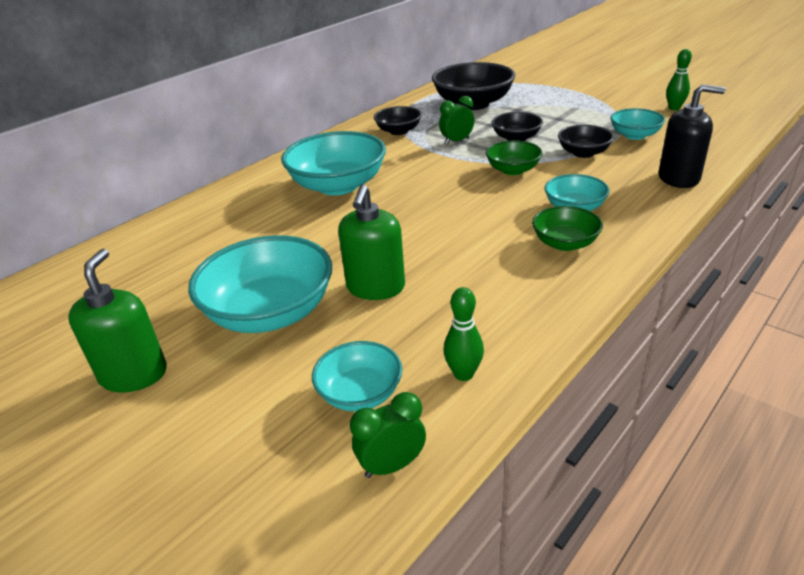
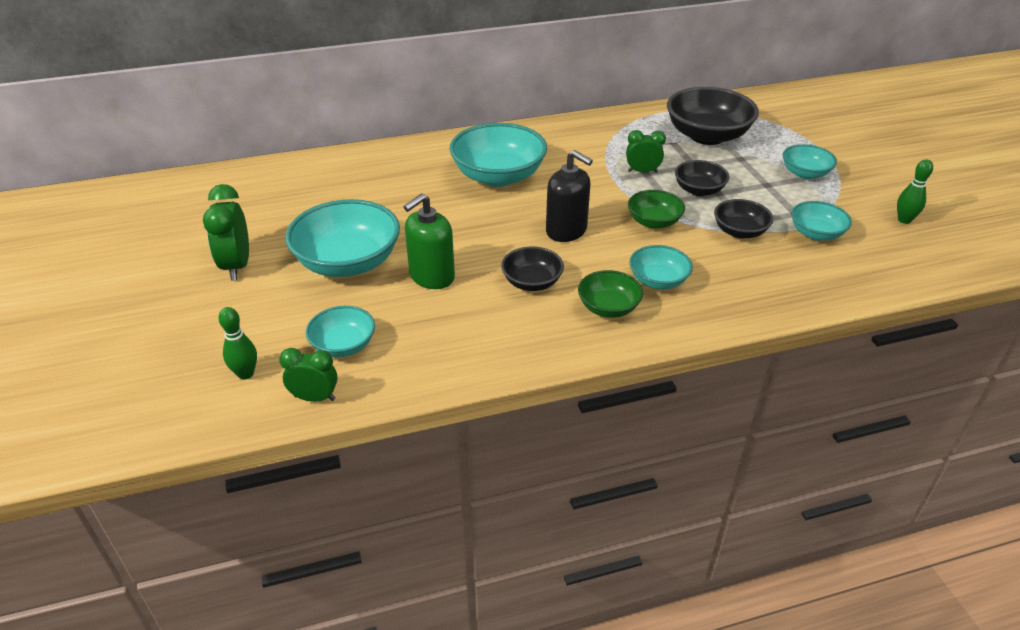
camera: 30 degrees right, 5 degrees up
green soap dispenser [68,249,167,393] -> green clock [203,184,249,281]
black bowl [374,106,422,135] -> black bowl moved to [501,246,564,291]
green bowling pin [443,287,484,381] -> green bowling pin moved to [218,307,257,380]
black soap dispenser [658,84,726,188] -> black soap dispenser moved to [546,150,593,242]
none -> turquoise bowl [783,144,837,179]

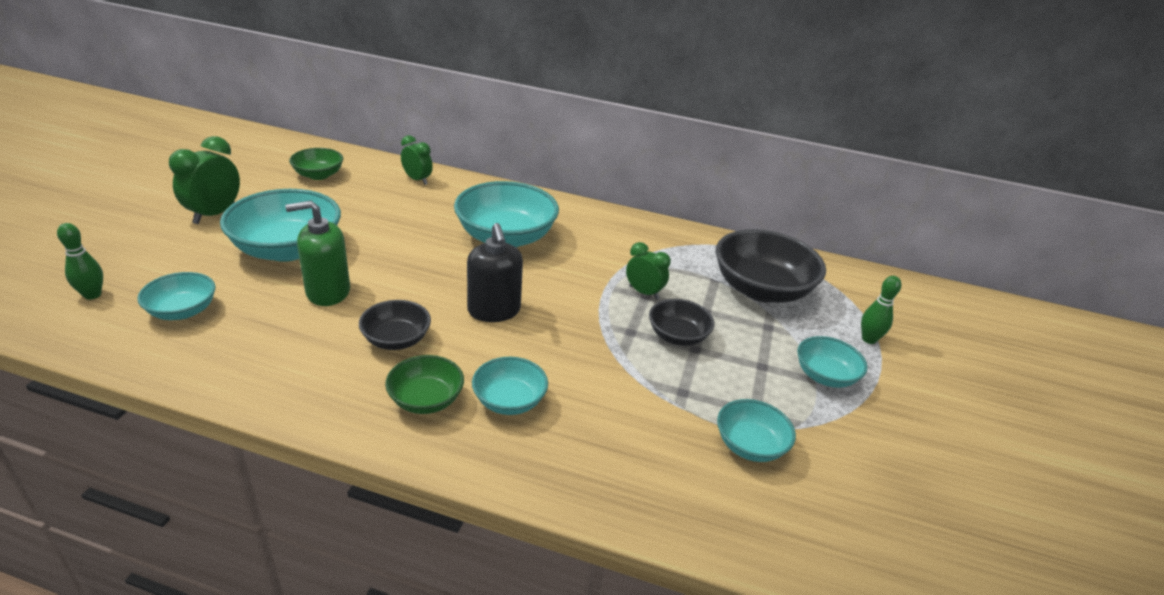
camera: 30 degrees right, 5 degrees down
green clock [279,348,338,402] -> green clock moved to [401,135,433,185]
green bowl [628,190,685,229] -> green bowl moved to [289,148,343,180]
black bowl [714,199,774,239] -> none
green bowling pin [897,159,933,224] -> green bowling pin moved to [861,276,901,344]

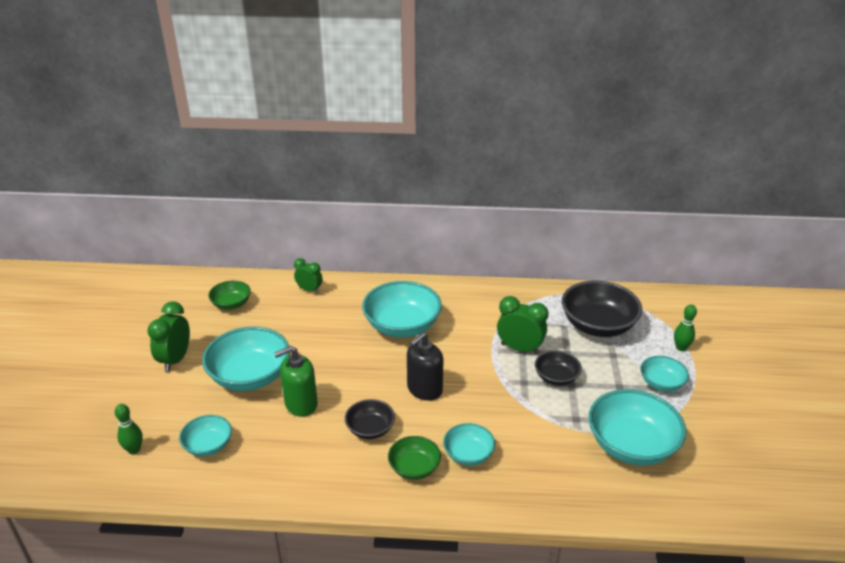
camera: 10 degrees left, 0 degrees up
black soap dispenser [467,223,523,322] -> black soap dispenser turned 75 degrees clockwise [407,332,443,401]
green clock [626,242,671,300] -> green clock [497,296,549,354], size x1.54
turquoise bowl [717,399,796,462] -> turquoise bowl [588,389,686,466], size x1.83

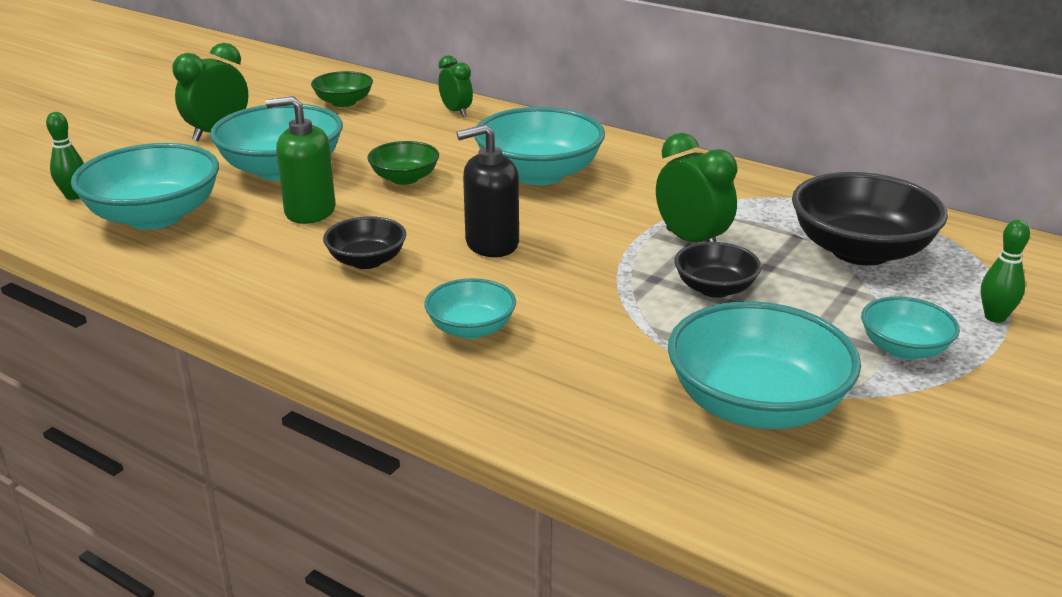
camera: 30 degrees right, 5 degrees down
turquoise bowl [179,415,232,457] -> turquoise bowl [71,143,219,230], size x1.83
green bowl [388,436,441,480] -> green bowl moved to [367,141,439,185]

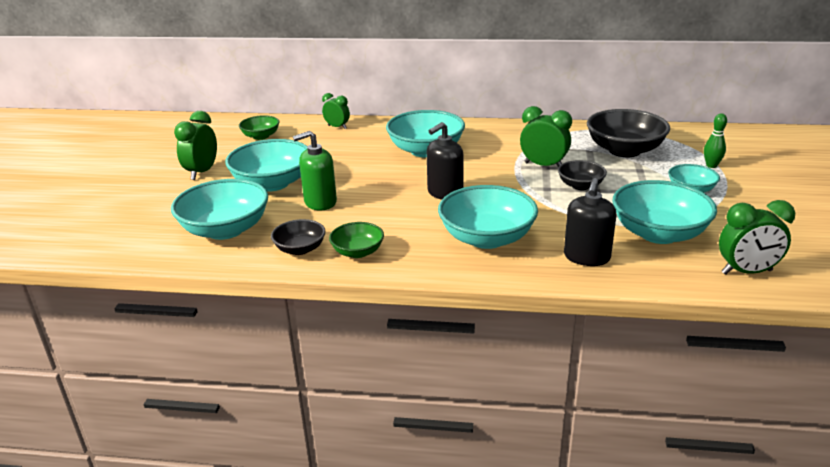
camera: 25 degrees left, 0 degrees up
green bowling pin [46,112,84,200] -> none
black bowl [323,216,406,269] -> black bowl moved to [271,219,325,255]
green bowl [367,141,439,185] -> green bowl moved to [329,222,384,258]
turquoise bowl [424,278,516,339] -> turquoise bowl [438,185,538,249], size x1.83
none -> black soap dispenser [564,178,616,266]
none -> green clock [719,200,795,275]

